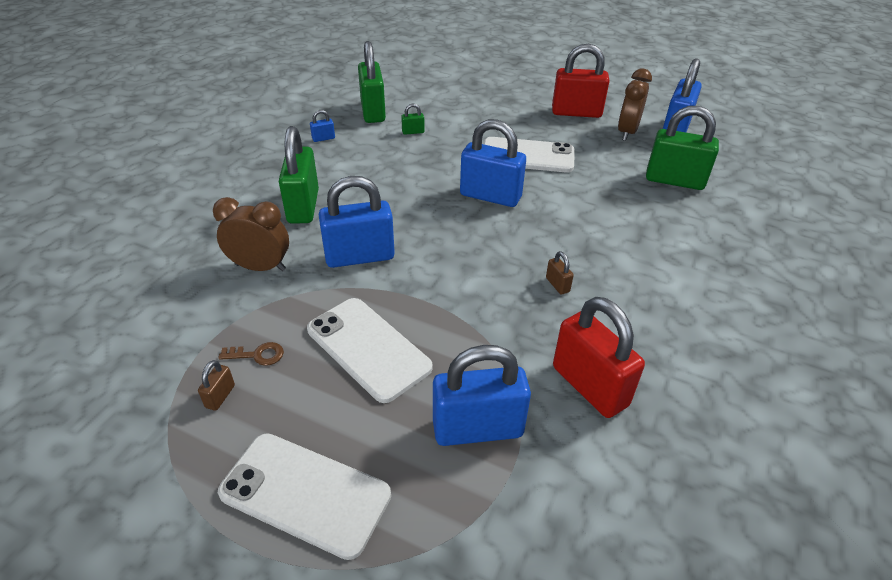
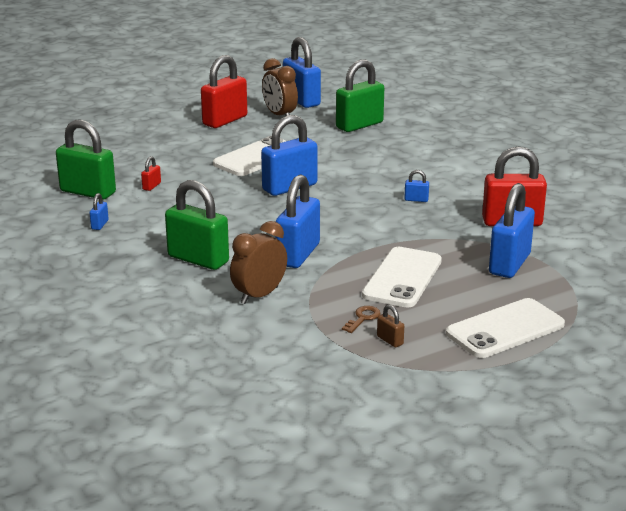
camera: 55 degrees left, 15 degrees down
white phone [307,298,433,403] -> white phone turned 60 degrees counterclockwise [362,247,442,308]
green padlock [401,104,424,135] -> red padlock [141,156,161,191]
brown padlock [546,251,574,295] -> blue padlock [404,170,429,202]

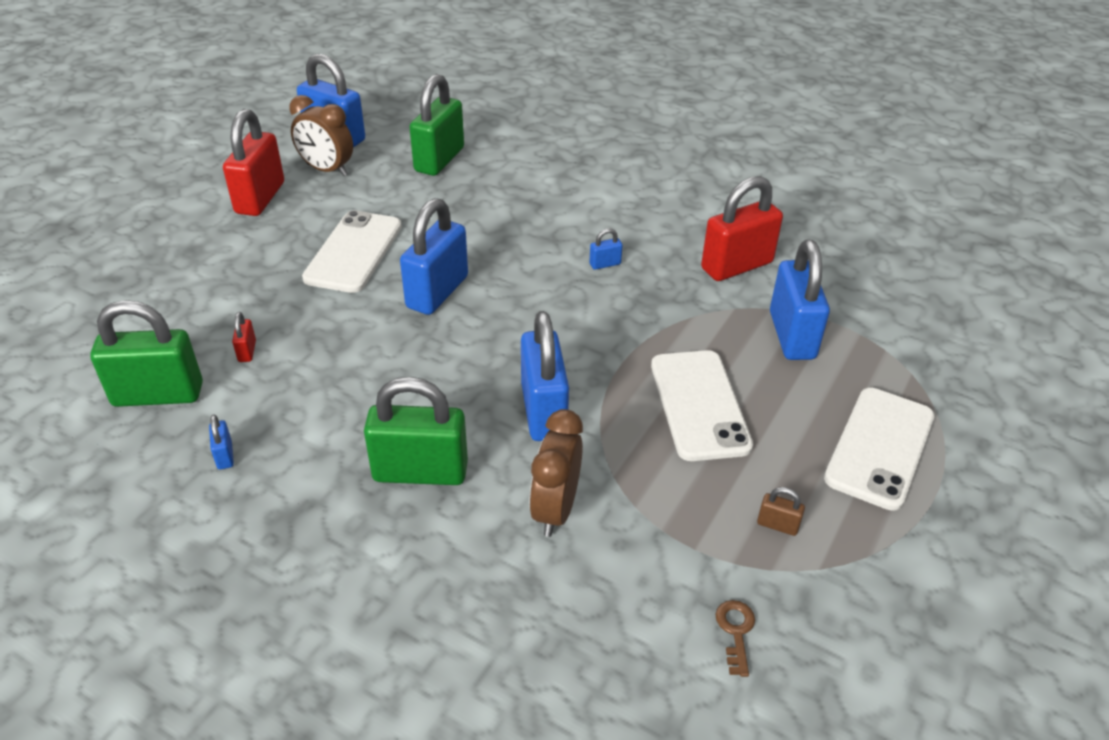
camera: 30 degrees left, 15 degrees up
brown key [342,306,381,333] -> brown key moved to [715,600,755,677]

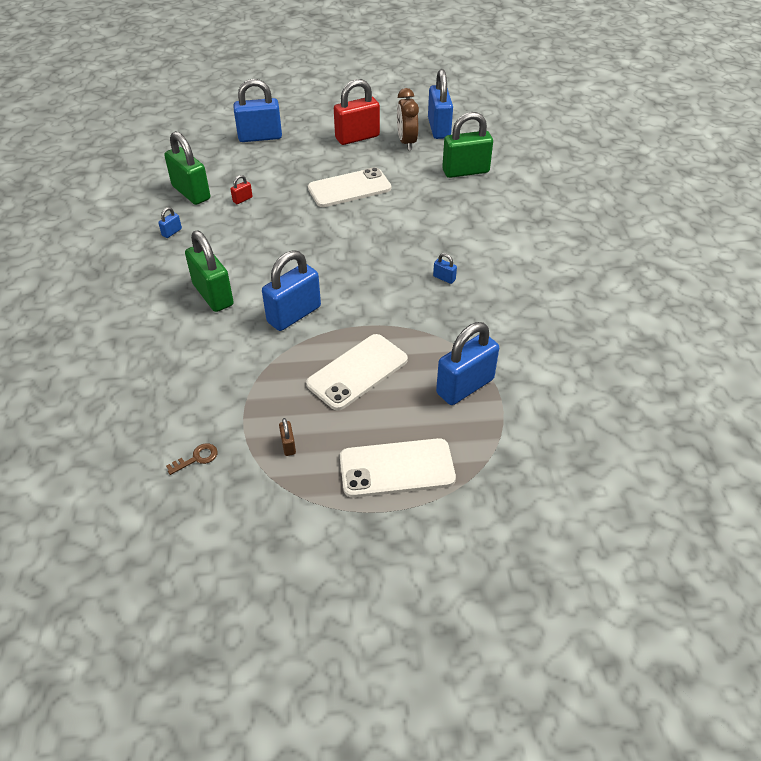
camera: 55 degrees right, 5 degrees up
blue padlock [400,198,468,315] -> blue padlock moved to [233,79,282,142]
brown clock [529,409,583,537] -> none
red padlock [701,176,783,281] -> none

